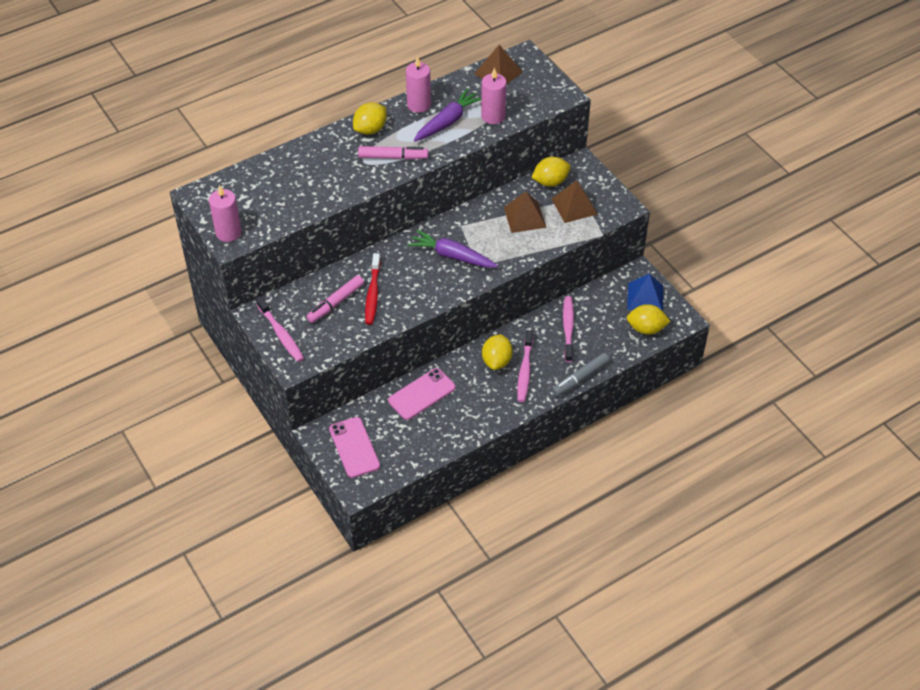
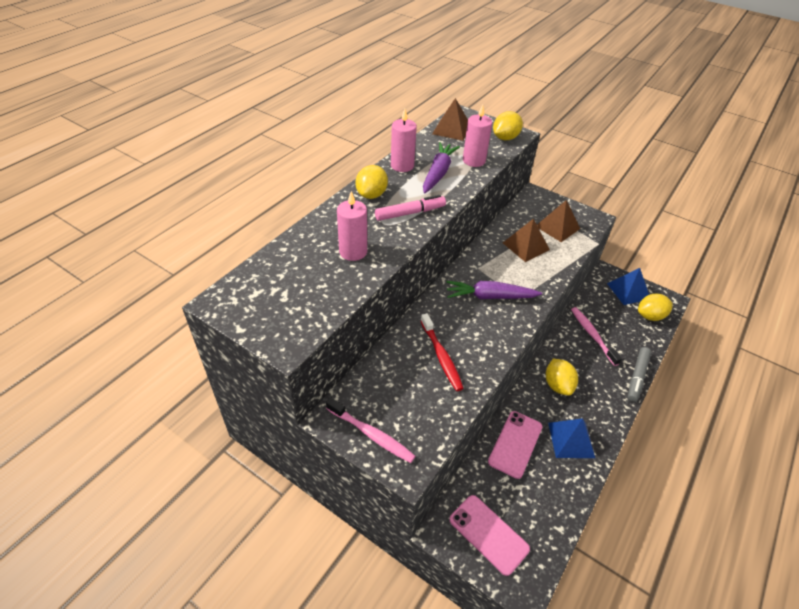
camera: 25 degrees left, 5 degrees down
pink candle [209,185,241,242] -> pink candle moved to [337,191,367,261]
pink marker [306,275,364,323] -> none
pink toothbrush [517,330,533,402] -> none
yellow lemon [531,157,571,187] -> yellow lemon moved to [493,111,523,140]
none -> blue pyramid [548,418,595,458]

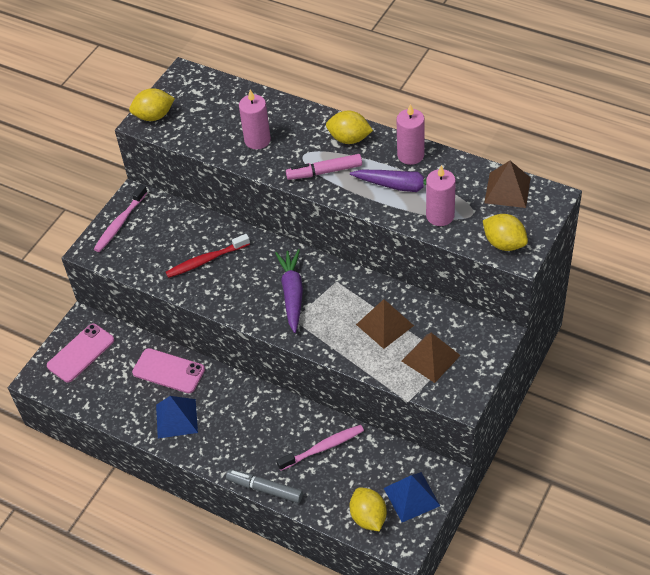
camera: 90 degrees right, 5 degrees up
pink marker [375,195,446,221] -> pink marker turned 105 degrees clockwise [286,154,362,180]
yellow lemon [546,359,578,395] -> yellow lemon moved to [129,88,175,121]

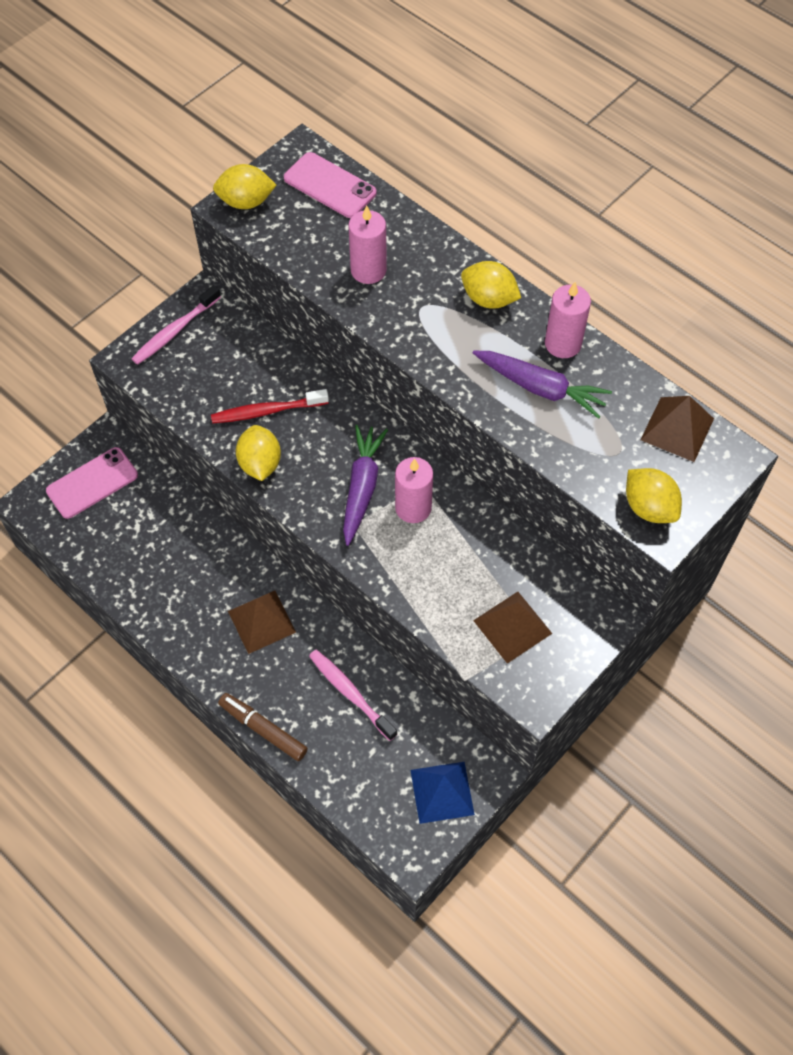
camera: 10 degrees right, 10 degrees up
pink phone [132,348,205,393] -> pink phone moved to [284,152,377,218]
blue pyramid [156,396,198,438] -> none
grey marker [226,469,303,503] -> brown marker [218,693,308,761]
pink toothbrush [277,425,364,471] -> pink toothbrush turned 120 degrees counterclockwise [309,650,397,741]
pink marker [286,154,362,180] -> none
yellow lemon [350,487,387,532] -> yellow lemon moved to [236,425,281,481]
brown pyramid [356,299,414,349] -> brown pyramid moved to [228,591,296,654]
pink candle [426,165,456,226] -> pink candle moved to [395,457,433,523]

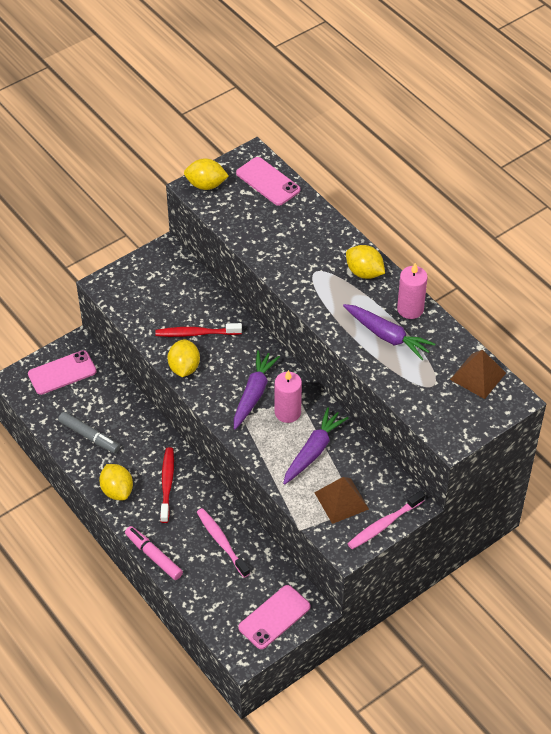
camera: 10 degrees right, 10 degrees down
pink toothbrush [131,285,221,365] -> pink toothbrush moved to [347,491,425,549]
brown marker [218,693,308,761] -> pink marker [125,526,183,580]
brown pyramid [228,591,296,654] -> red toothbrush [160,447,174,523]
pink candle [348,205,387,284] -> none
blue pyramid [410,762,475,824] -> pink phone [238,585,311,649]
yellow lemon [626,468,682,523] -> yellow lemon moved to [99,464,133,500]
none -> grey marker [58,412,120,453]
none -> purple carrot [283,407,348,485]

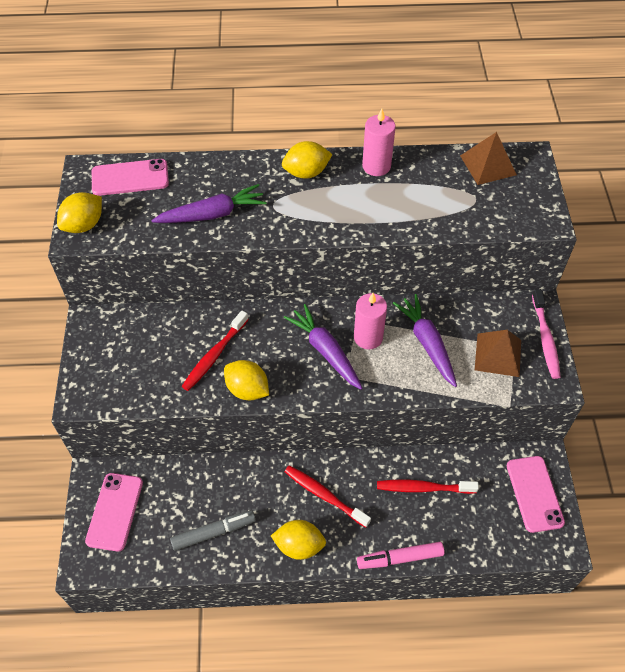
camera: 55 degrees left, 5 degrees up
pink toothbrush [197,508,250,578] -> red toothbrush [377,480,479,494]
purple carrot [343,304,435,360] -> purple carrot moved to [151,184,267,223]

